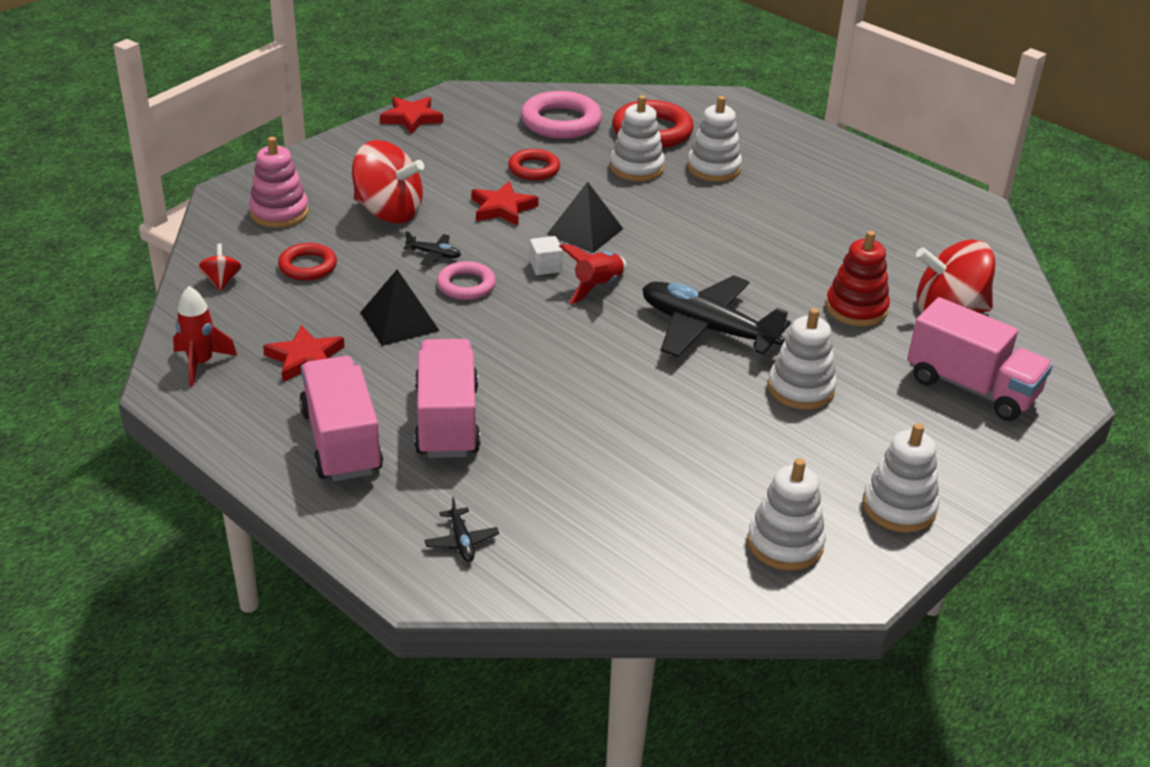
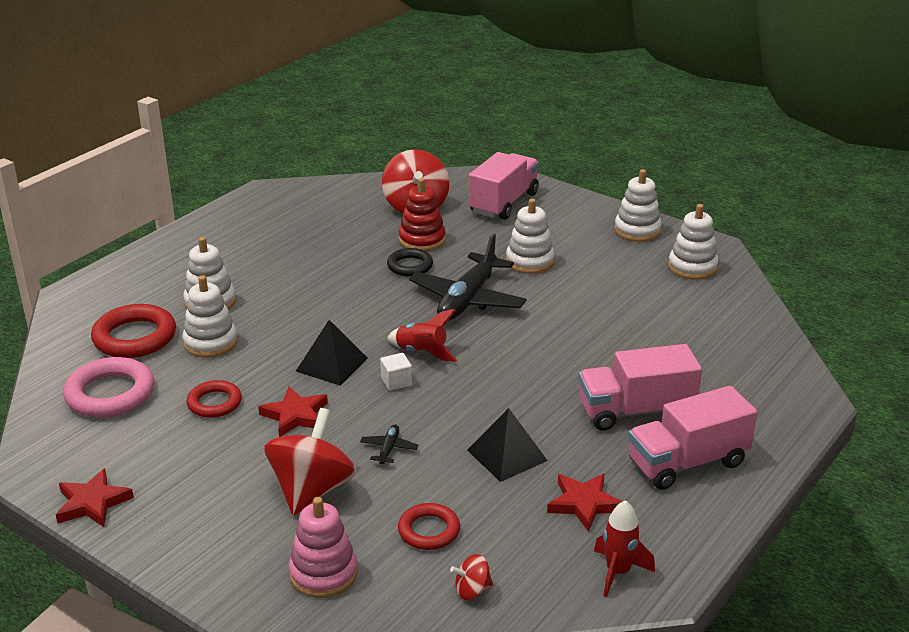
camera: 95 degrees left, 5 degrees down
black plane [424,496,499,562] -> none
pink ring [437,261,496,300] -> none
none -> black ring [387,248,433,276]

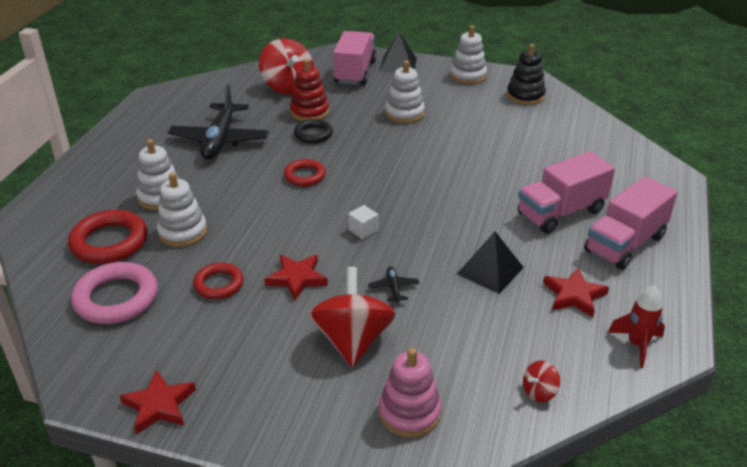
camera: 20 degrees left, 5 degrees up
black pyramid [296,320,368,386] -> black pyramid moved to [380,32,417,72]
red rocket [387,309,457,362] -> none
red ring [398,503,460,550] -> red ring moved to [284,159,326,186]
black plane [409,234,527,321] -> black plane moved to [168,84,269,159]
white stacking toy [668,204,718,280] -> black stacking toy [507,44,546,105]

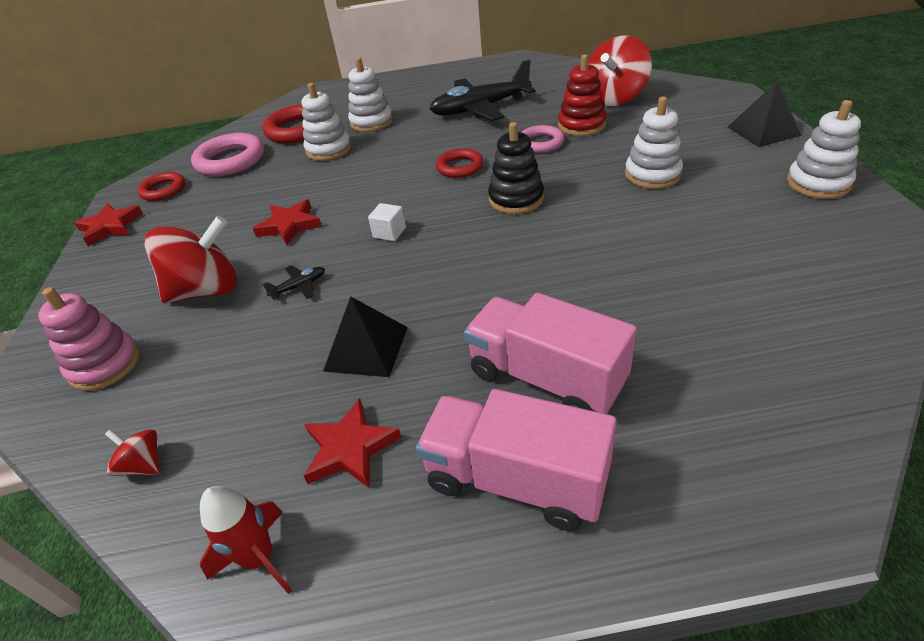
camera: 70 degrees right, 5 degrees up
red ring [193,263,244,299] -> red ring moved to [137,172,185,201]
black ring [294,119,333,143] -> pink ring [522,125,564,153]
pink truck [333,31,377,85] -> none
black stacking toy [507,44,546,105] -> black stacking toy moved to [488,122,544,214]

